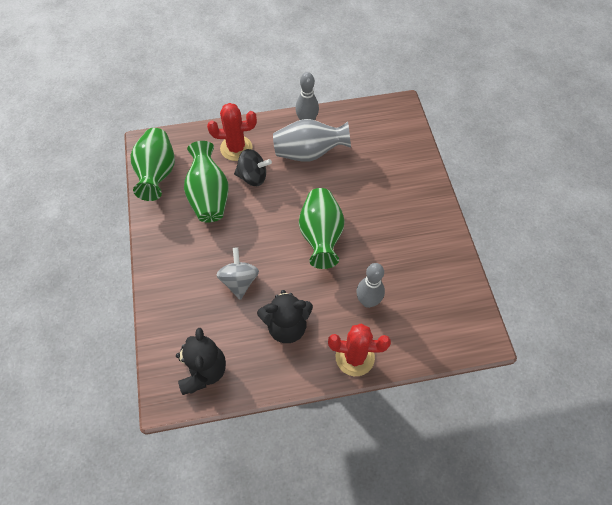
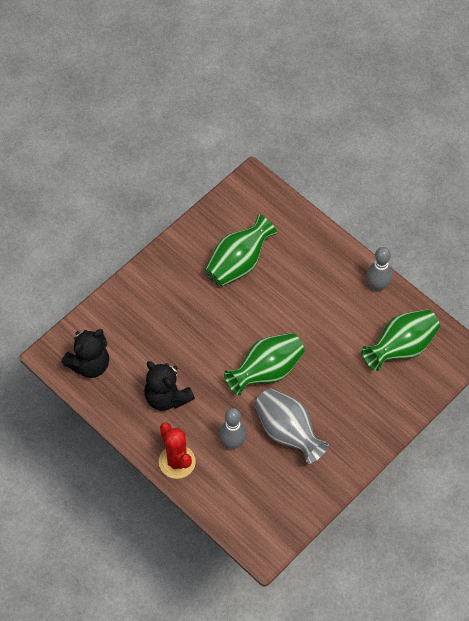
camera: 55 degrees right, 0 degrees up
green vase [131,128,175,201] -> green vase moved to [362,309,440,371]
red cactus [207,103,257,161] -> none
grey spinning top [216,248,259,300] -> none
black spinning top [234,149,272,186] -> none
grey vase [273,119,351,162] -> grey vase moved to [255,389,329,464]

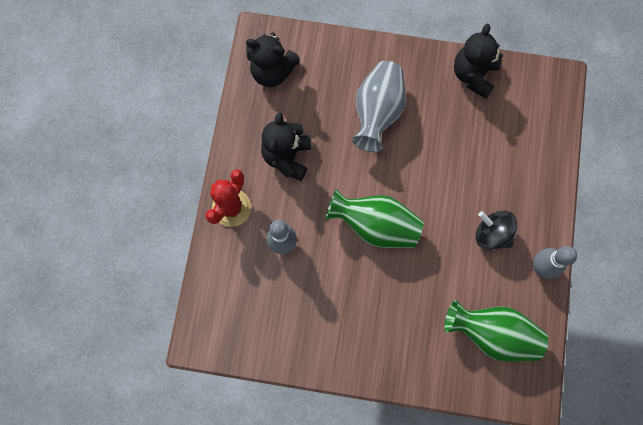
camera: 55 degrees right, 15 degrees up
green vase [205,214,277,287] -> none
grey vase [255,389,329,464] -> grey vase moved to [352,61,406,152]
none -> black teddy bear [454,24,503,99]
none -> black spinning top [476,211,518,250]

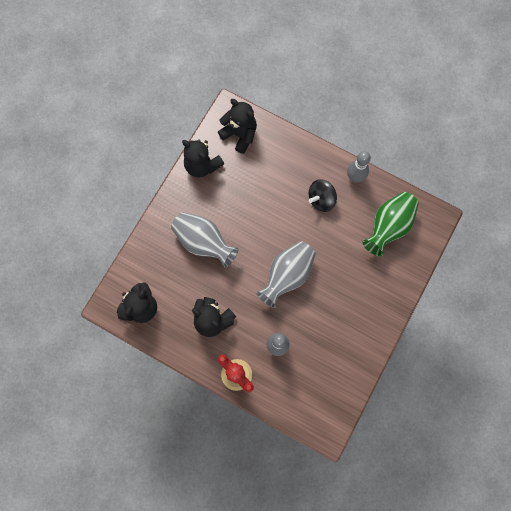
camera: 70 degrees left, 0 degrees up
green vase [325,189,423,248] -> grey vase [256,241,316,308]
none -> black teddy bear [218,99,257,154]

